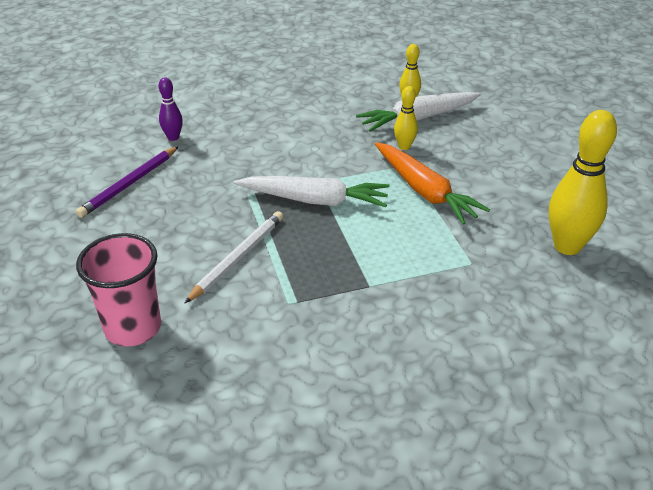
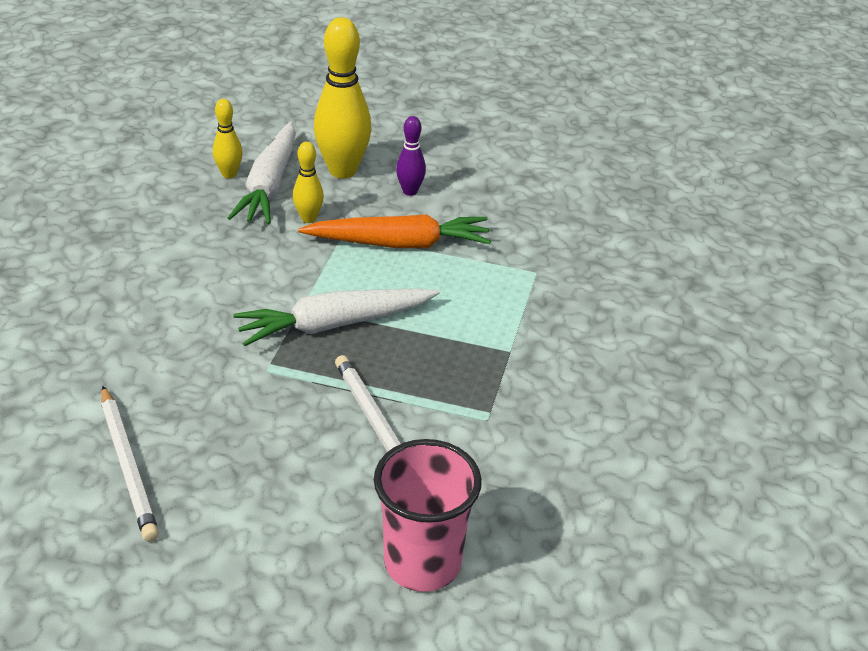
camera: 60 degrees left, 0 degrees up
purple pencil [76,146,179,218] -> white pencil [101,386,159,542]
purple bowling pin [159,77,183,141] -> purple bowling pin moved to [396,116,426,196]
white carrot [234,176,389,207] -> white carrot turned 150 degrees counterclockwise [233,288,440,346]
yellow bowling pin [549,110,617,255] -> yellow bowling pin moved to [314,17,371,178]

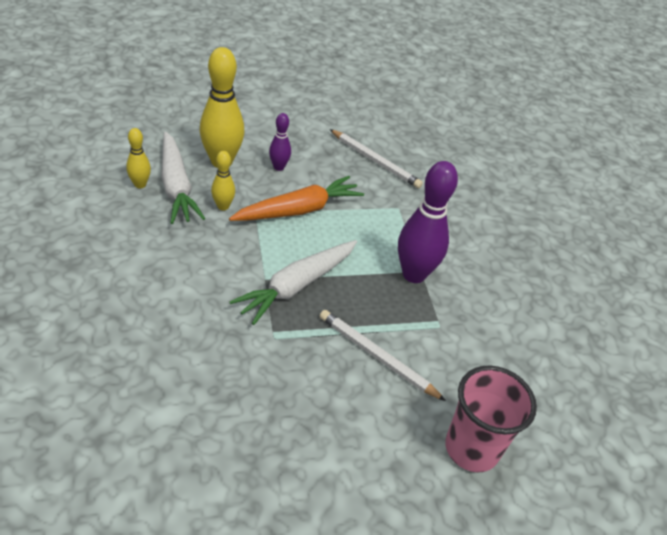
camera: 30 degrees left, 5 degrees up
white pencil [101,386,159,542] -> white pencil moved to [330,129,423,189]
none -> purple bowling pin [398,161,458,283]

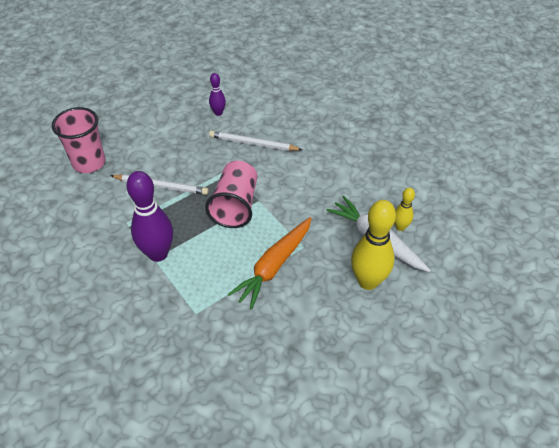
camera: 160 degrees right, 5 degrees up
yellow bowling pin [211,151,235,211] -> none
white carrot [229,240,357,325] -> pink cup [205,161,257,228]
purple bowling pin [269,113,291,171] -> purple bowling pin moved to [209,73,226,116]
white pencil [330,129,423,189] -> white pencil moved to [209,131,303,151]

